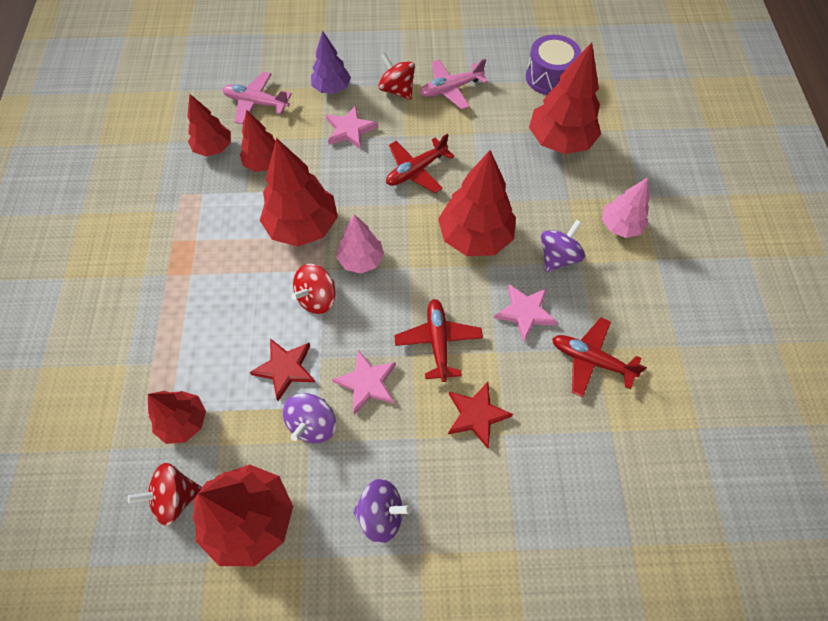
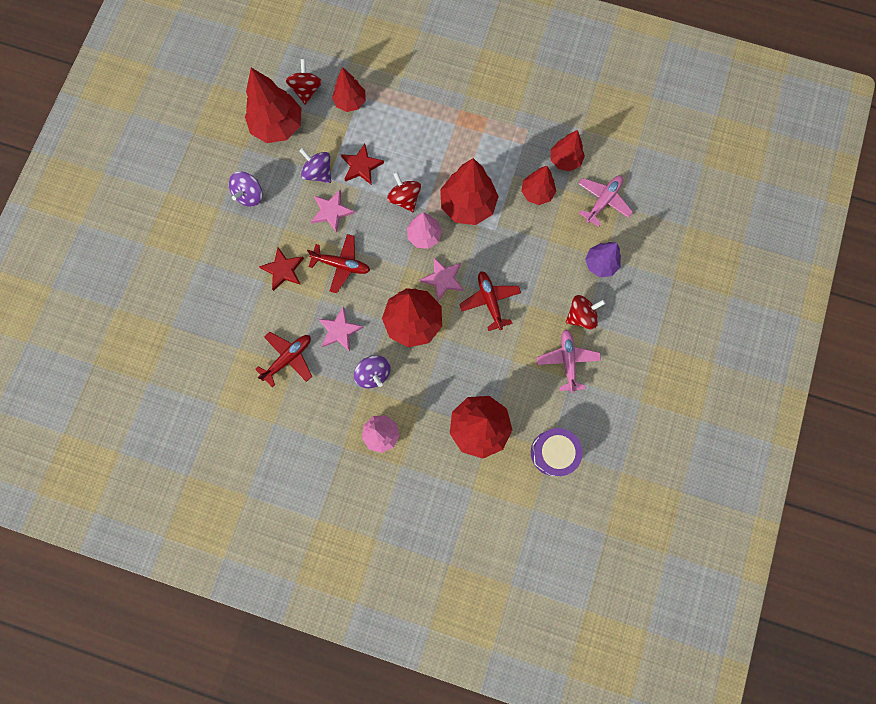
camera: 110 degrees right, 15 degrees up
pink star [326,105,378,149] -> pink star moved to [420,258,464,301]

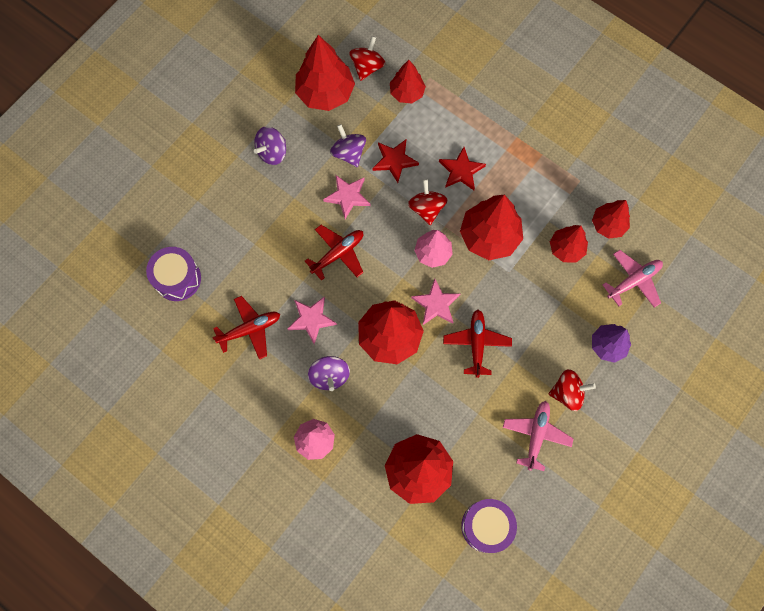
camera: 20 degrees right, 5 degrees down
red star [259,247,304,291] -> red star moved to [439,147,486,190]
red plane [307,234,370,293] -> red plane turned 75 degrees counterclockwise [305,225,363,281]
none -> purple drum [146,247,201,301]

